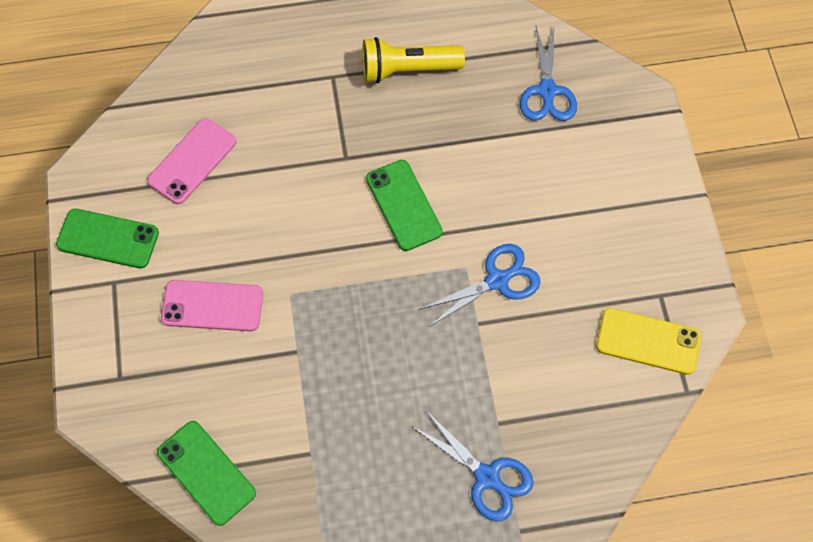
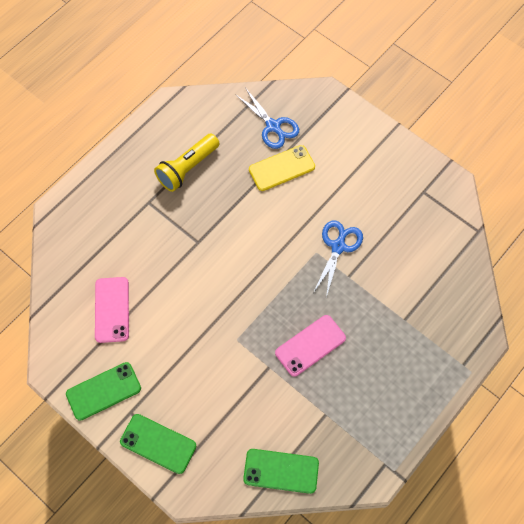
camera: 40 degrees left, 0 degrees up
pink phone [161,280,263,331] -> pink phone moved to [275,315,346,377]
green phone [366,160,443,251] -> green phone moved to [120,414,196,474]
blue scissors [413,411,533,521] -> none
yellow phone [596,308,701,375] -> yellow phone moved to [249,145,315,191]

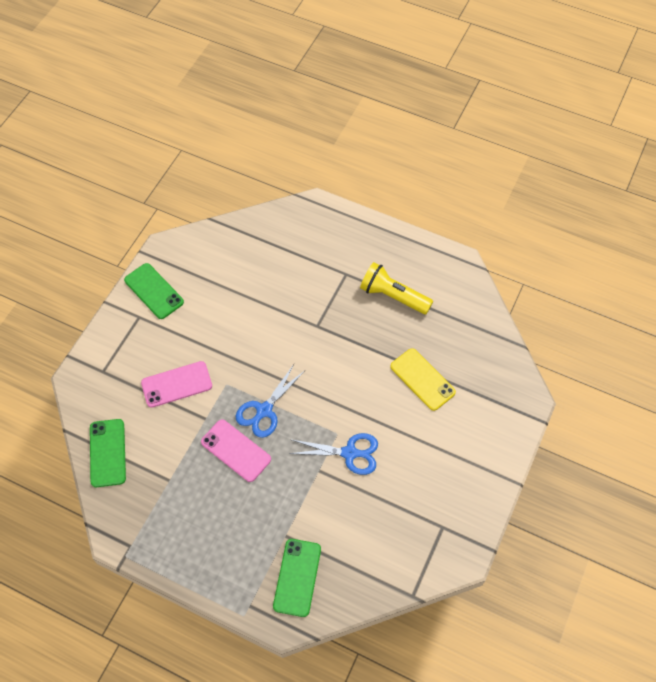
camera: 75 degrees right, 5 degrees down
pink phone [95,277,129,343] -> pink phone moved to [141,361,212,408]
green phone [120,414,196,474] -> green phone moved to [273,539,321,617]
blue scissors [235,89,299,149] -> blue scissors moved to [236,364,304,438]

